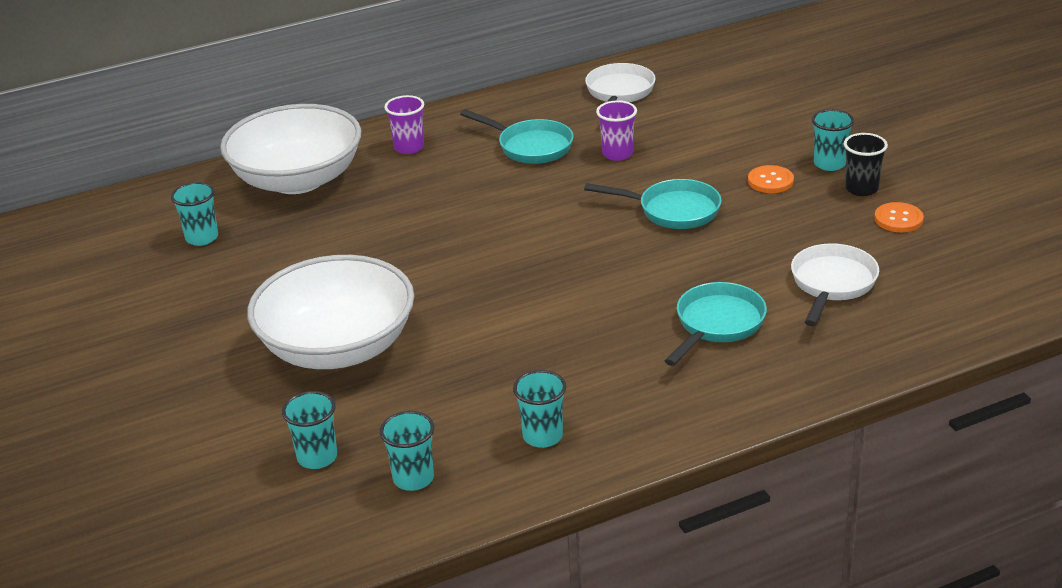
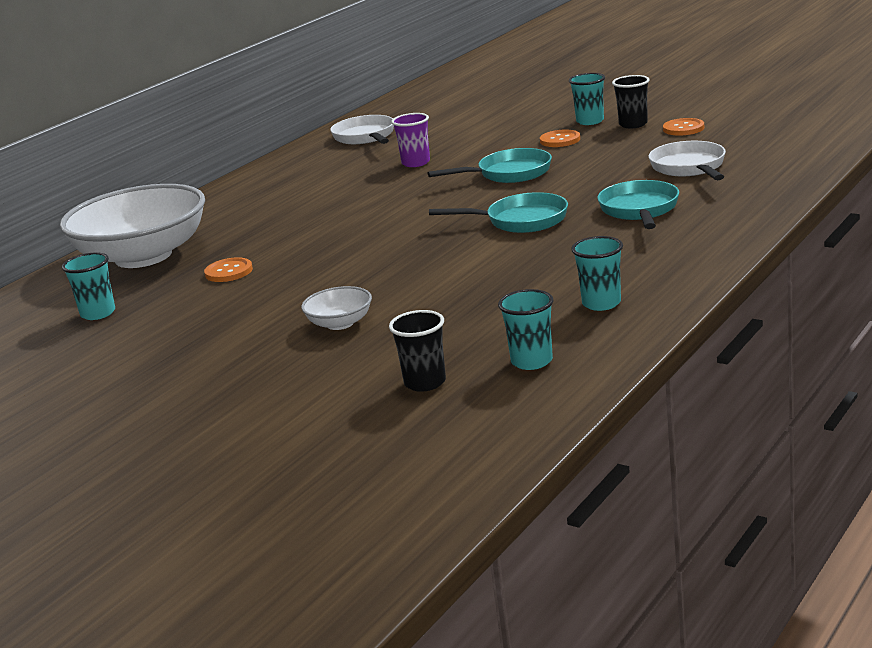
camera: 30 degrees left, 10 degrees down
white bowl [247,255,414,369] -> white bowl [301,286,372,330], size x0.42
turquoise cup [282,391,337,469] -> black cup [389,310,446,392]
purple cup [384,95,424,154] -> none
turquoise pan [460,109,574,164] -> turquoise pan moved to [429,192,568,233]
none -> orange button [204,257,253,282]

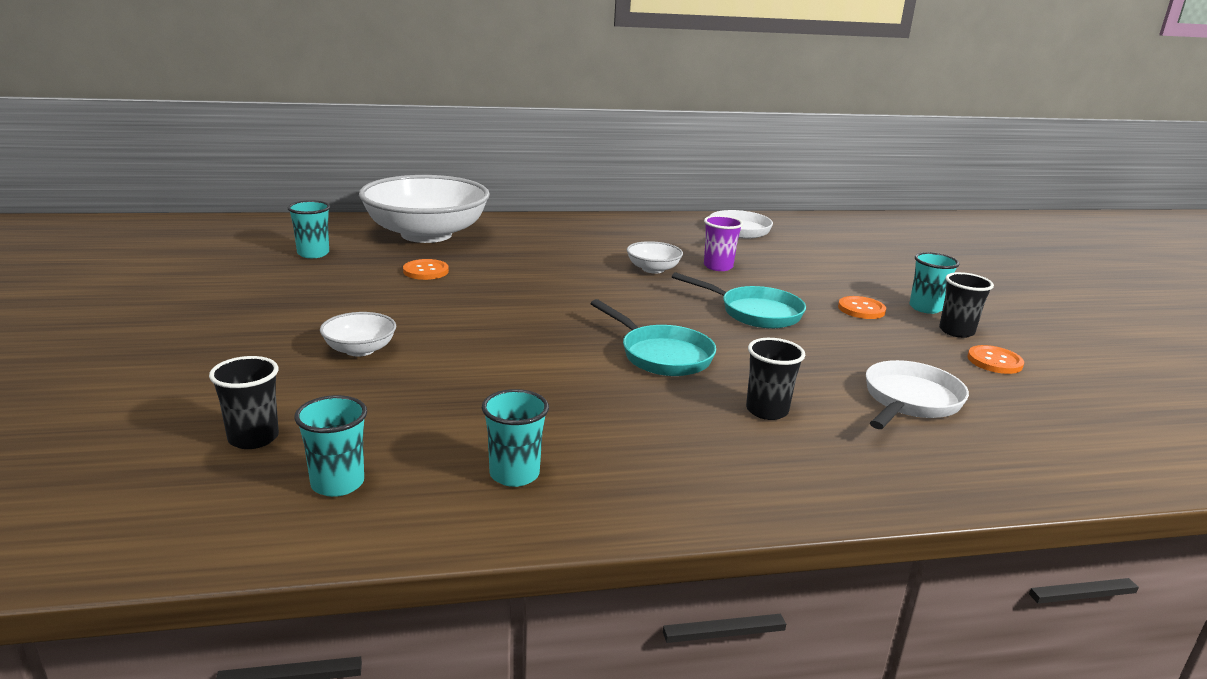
camera: 40 degrees right, 0 degrees up
turquoise pan [597,180,679,229] -> black cup [746,338,805,420]
none -> white bowl [627,241,683,274]

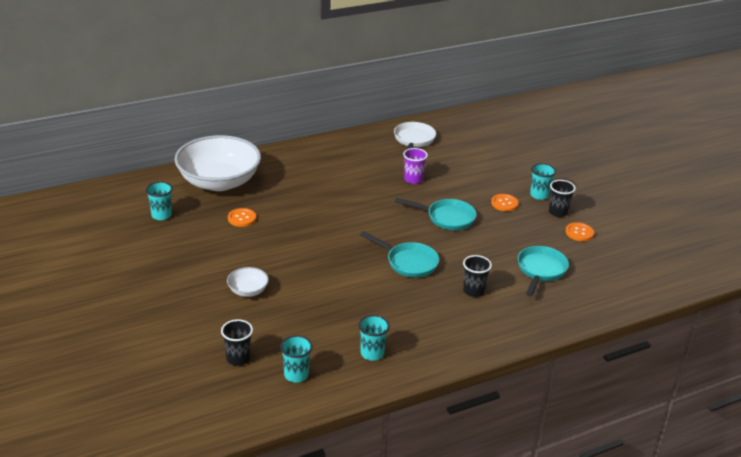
camera: 15 degrees left, 10 degrees up
white bowl [627,241,683,274] -> none
white pan [866,360,969,429] -> turquoise pan [518,246,569,297]

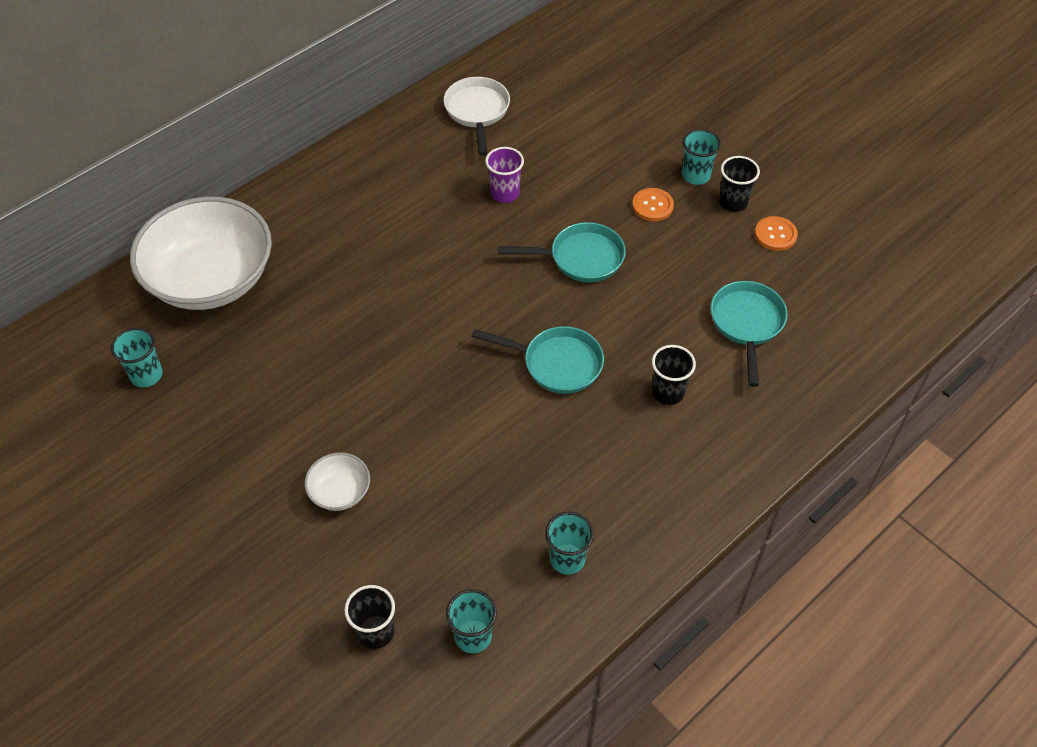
camera: 15 degrees left, 20 degrees up
orange button [228,208,256,227] -> none

